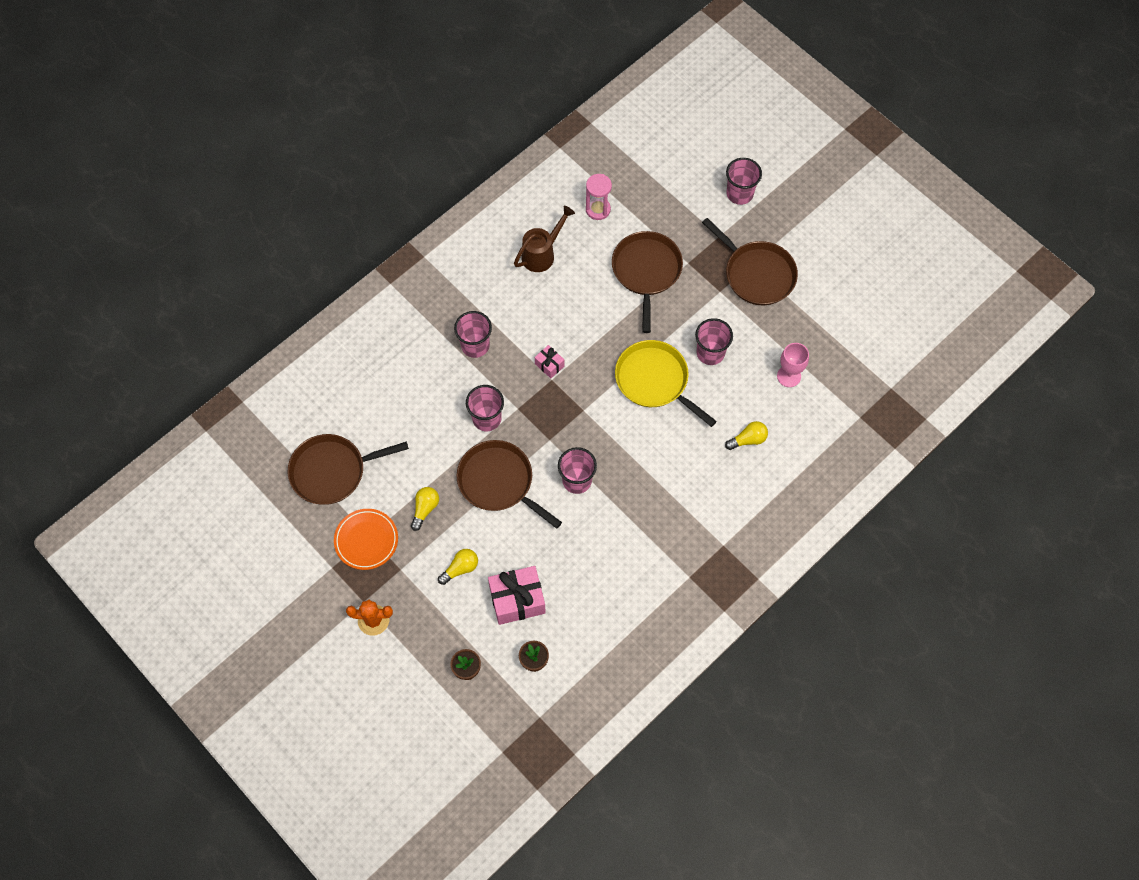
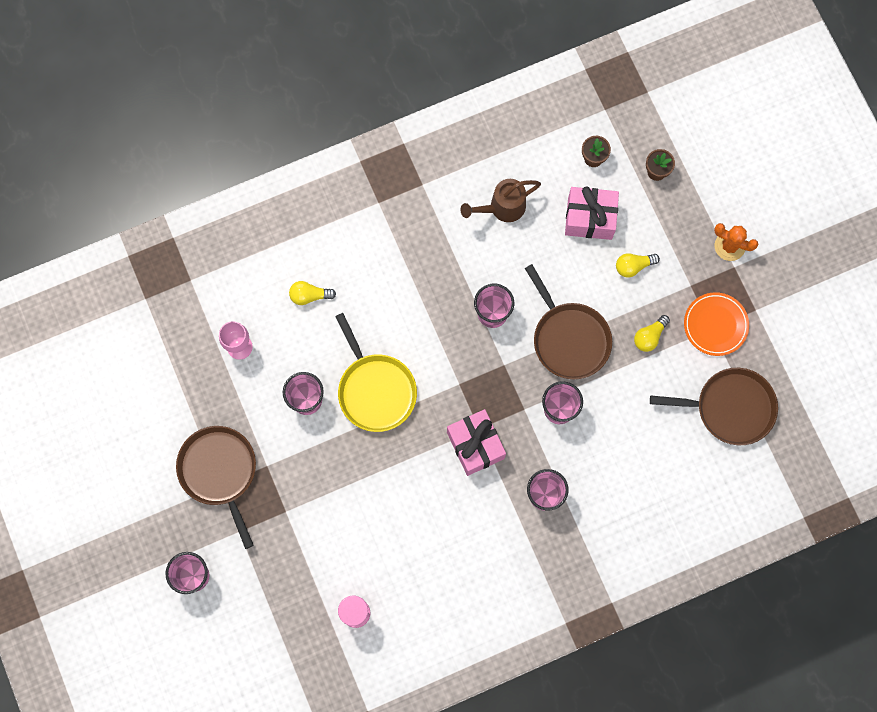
camera: 160 degrees left, 10 degrees up
brown watering can [514,206,575,272] -> brown watering can moved to [460,179,541,222]
pink gift [535,345,564,379] -> pink gift [447,409,506,476], size x1.97
brown pan [612,231,683,333] -> none

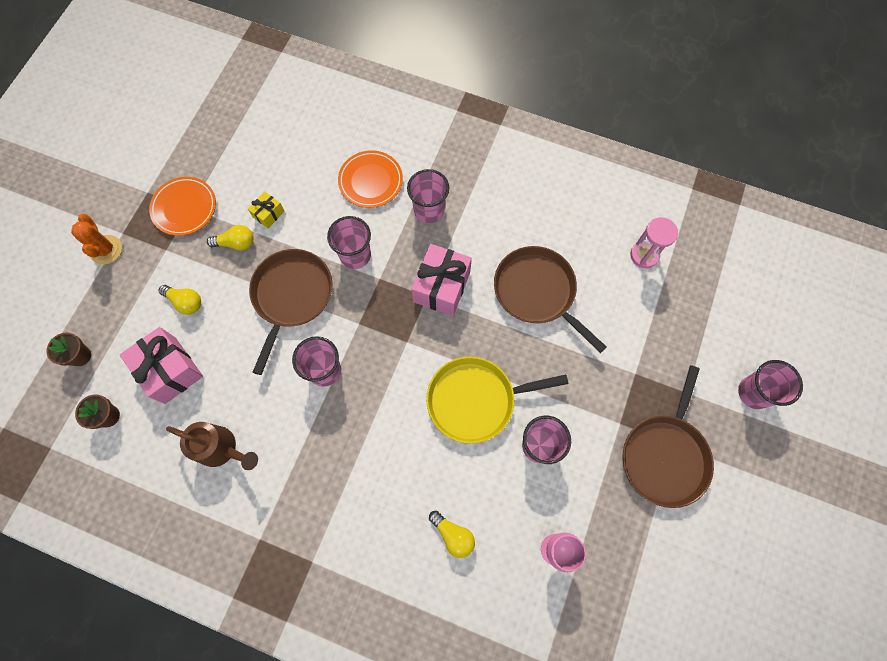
camera: 135 degrees left, 5 degrees down
yellow pan [335,313,417,432] -> yellow pan turned 120 degrees counterclockwise [426,357,568,444]
brown pan [650,368,778,445] -> brown pan moved to [494,246,607,353]
none -> yellow gift [248,191,284,228]
none -> orange plate [338,150,403,208]

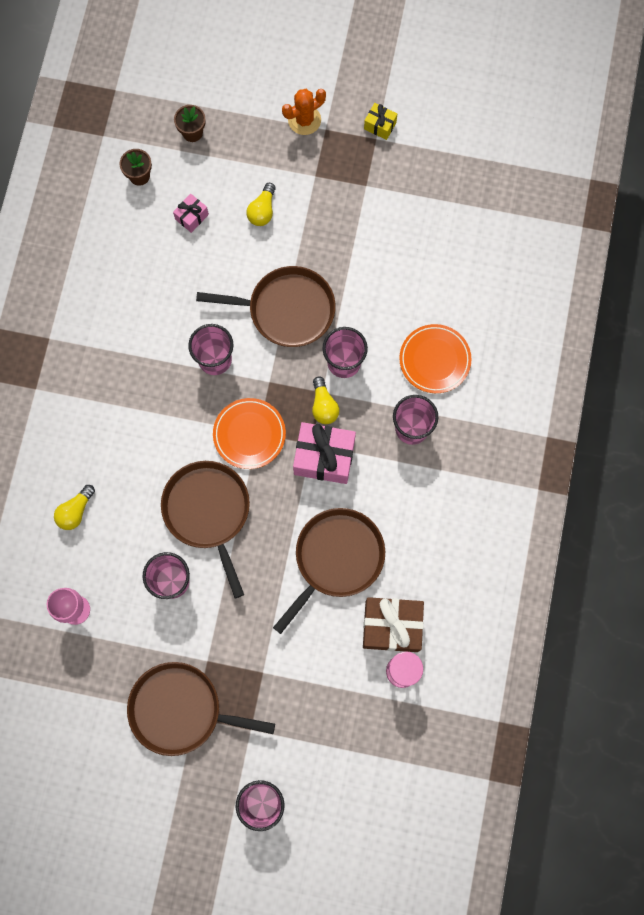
camera: 80 degrees right, 5 degrees up
pink gift [120,327,203,404] -> pink gift [173,194,209,233], size x0.51
orange plate [149,177,216,236] -> orange plate moved to [213,398,286,469]
brown watering can [166,422,258,470] -> none
yellow light bulb [207,225,253,251] -> yellow light bulb moved to [312,376,340,424]
yellow gift [248,191,284,228] -> yellow gift moved to [364,103,397,140]
yellow pan [426,357,568,444] -> brown pan [161,461,250,598]
none -> brown gift [363,597,424,652]

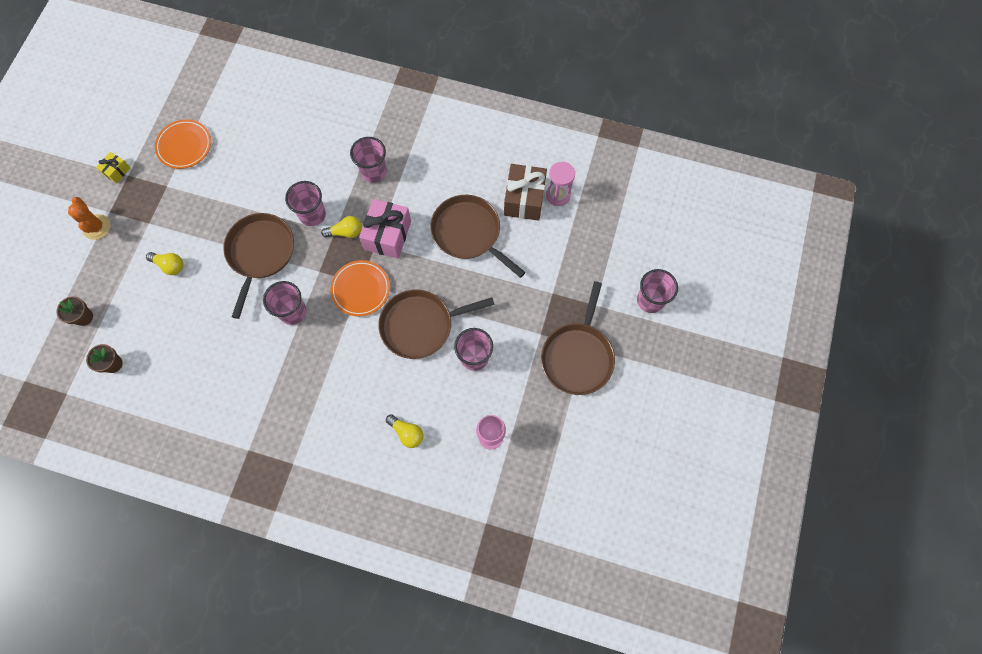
camera: 85 degrees left, 5 degrees down
pink gift [173,194,209,233] -> none
orange plate [399,324,472,393] -> orange plate moved to [155,119,211,169]

